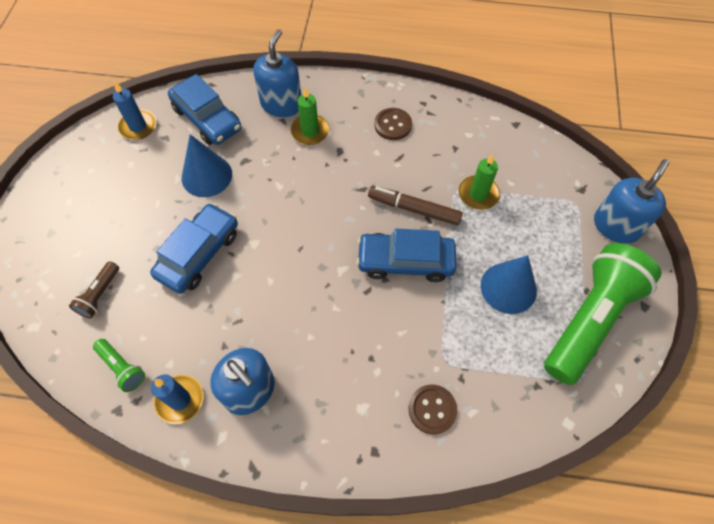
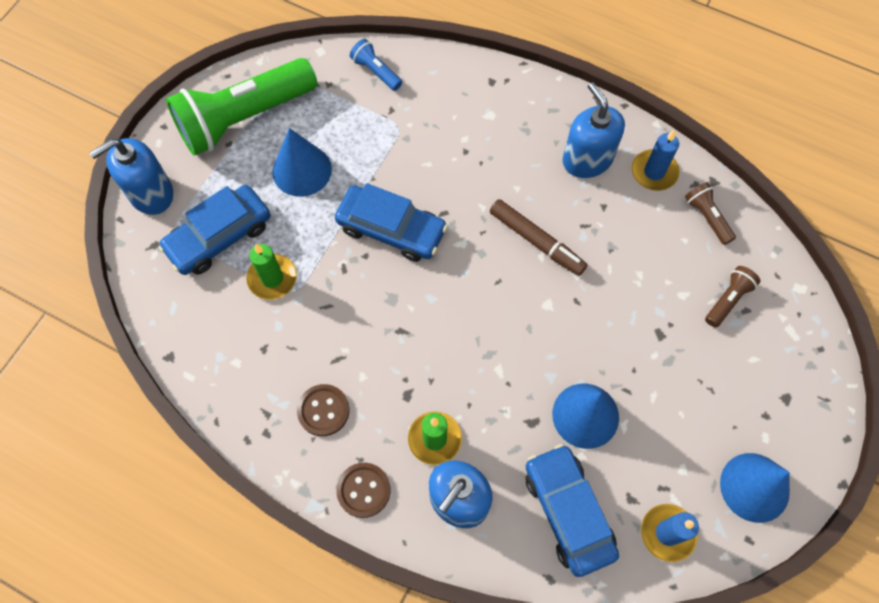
camera: 160 degrees left, 5 degrees up
green flashlight [93,339,145,392] -> brown flashlight [685,182,736,245]
blue car [150,203,238,294] -> blue car moved to [158,185,270,275]
brown marker [368,186,463,226] -> brown marker moved to [490,199,587,276]
brown button [409,384,457,434] -> brown button moved to [336,463,391,518]
none -> blue flashlight [350,39,402,91]
none -> blue cone [720,453,790,523]

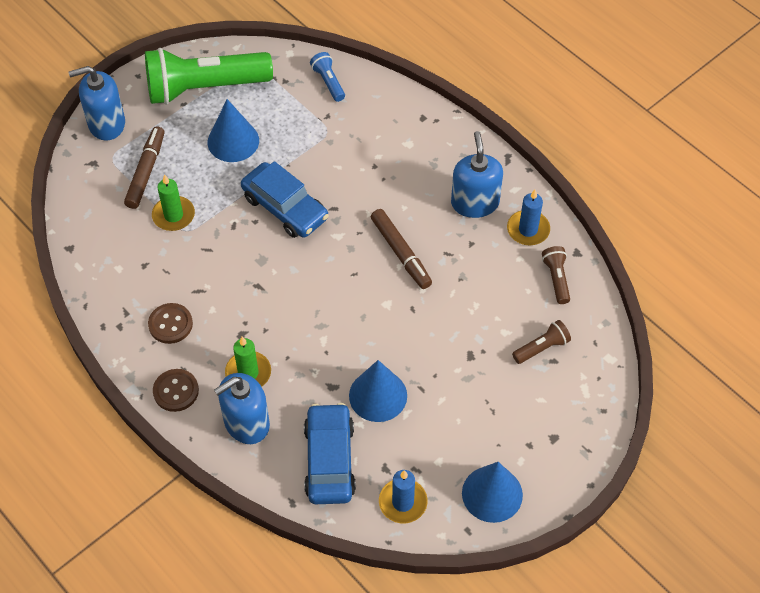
camera: 20 degrees right, 10 degrees down
blue car [158,185,270,275] -> brown marker [124,126,164,209]

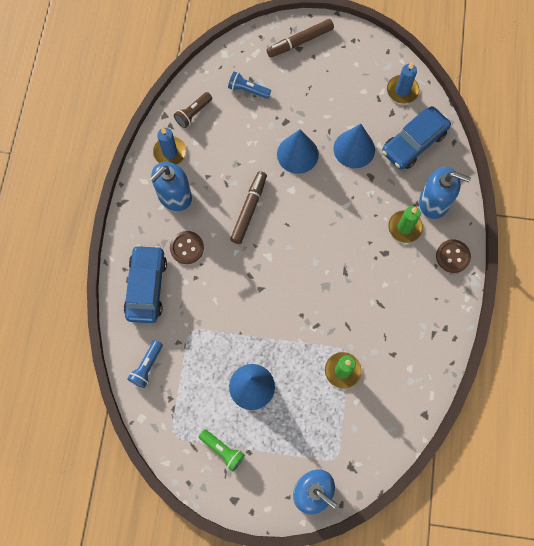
camera: 130 degrees left, 15 degrees up
brown marker [124,126,164,209] -> brown marker moved to [267,19,334,58]
green flashlight [145,48,273,105] -> green flashlight [199,429,245,472], size x0.42
brown button [148,303,193,344] -> brown button moved to [170,231,204,264]
blue car [241,161,329,238] -> blue car moved to [124,245,167,323]
blue cone [462,462,523,523] -> blue cone moved to [277,129,319,174]
brown flashlight [512,320,571,364] -> blue flashlight [228,71,271,99]

